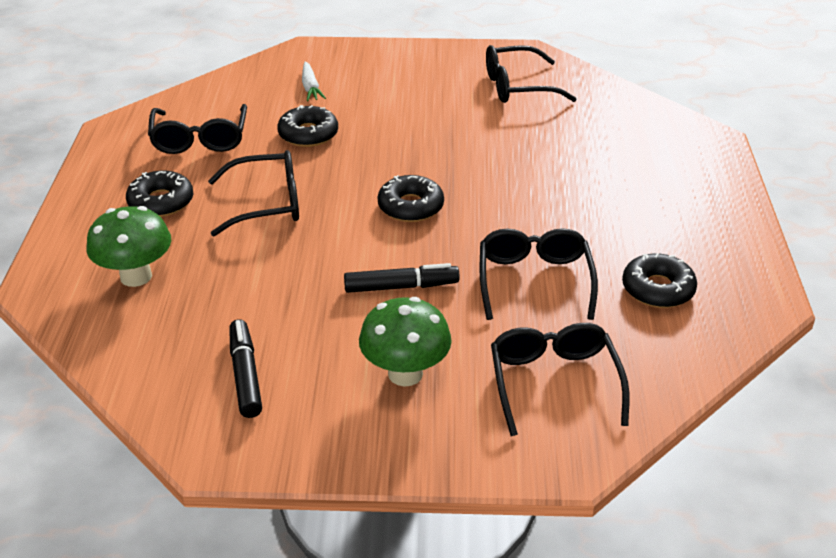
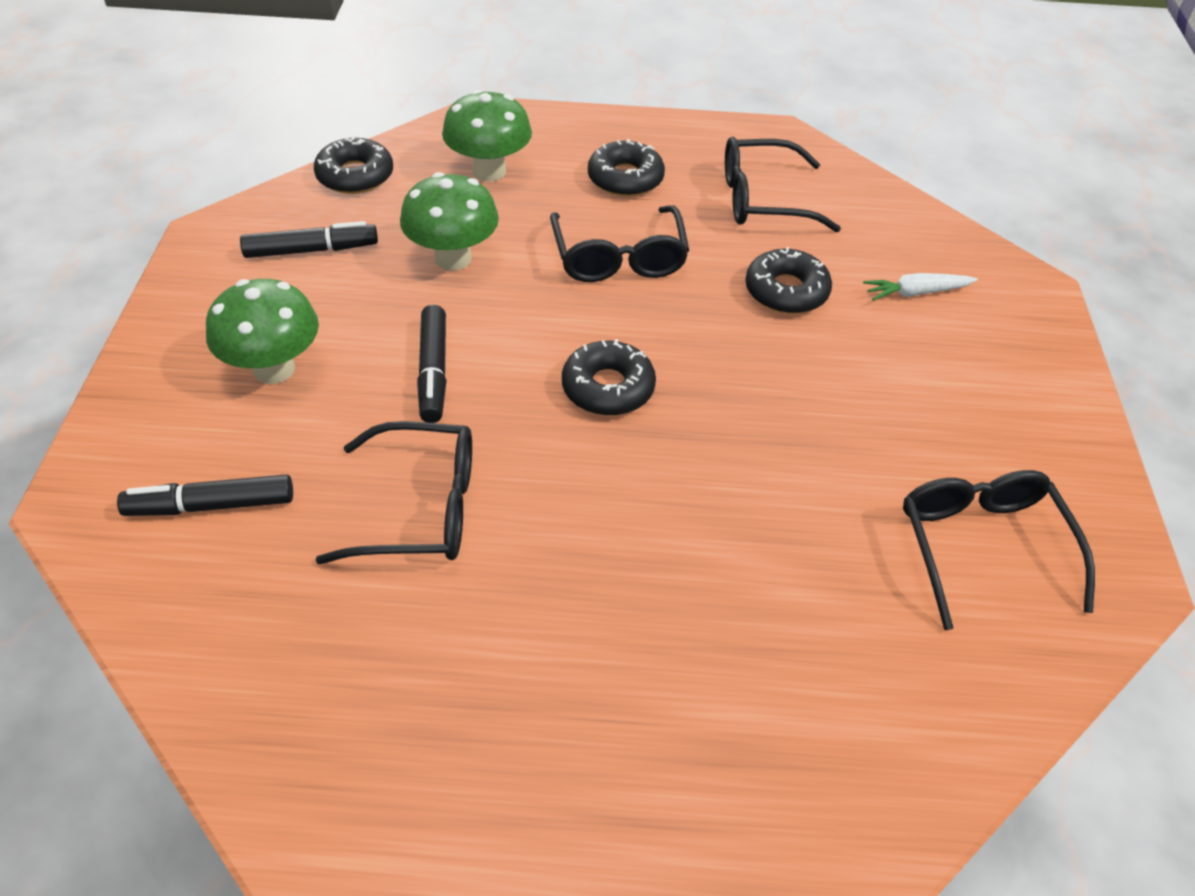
camera: 90 degrees right, 10 degrees up
black glasses [491,323,630,436] -> black marker [117,475,293,516]
black donut [622,253,697,308] -> black donut moved to [314,136,393,194]
none -> green mushroom [400,172,499,271]

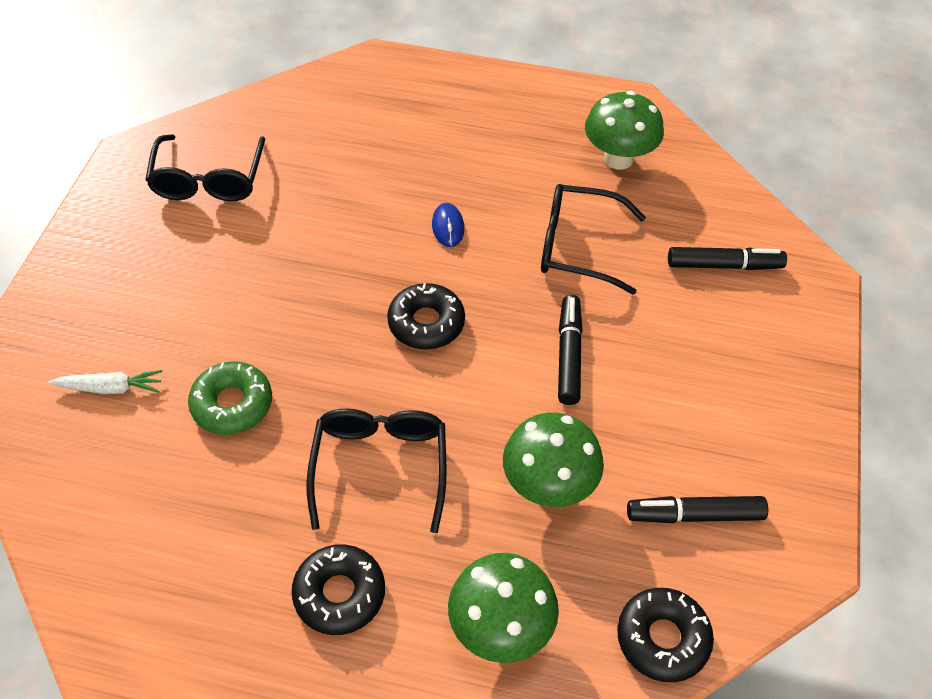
camera: 170 degrees left, 5 degrees up
green mushroom [206,279,319,384] -> green mushroom moved to [585,91,664,170]
black glasses [725,137,841,232] -> none
black donut [745,247,832,314] -> green donut [188,361,272,435]
none -> blue mouse [432,203,464,247]

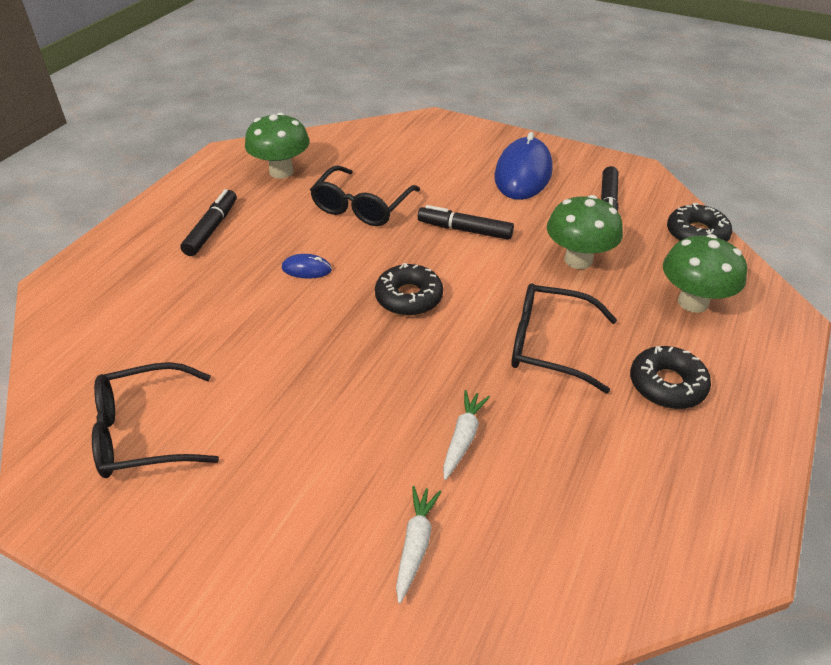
camera: 75 degrees left, 10 degrees down
black glasses [145,134,265,201] -> black glasses turned 150 degrees clockwise [92,362,219,478]
green donut [188,361,272,435] -> white carrot [443,390,490,480]
black marker [668,247,787,270] -> black marker moved to [180,189,237,256]
none -> blue mouse [494,132,553,200]

